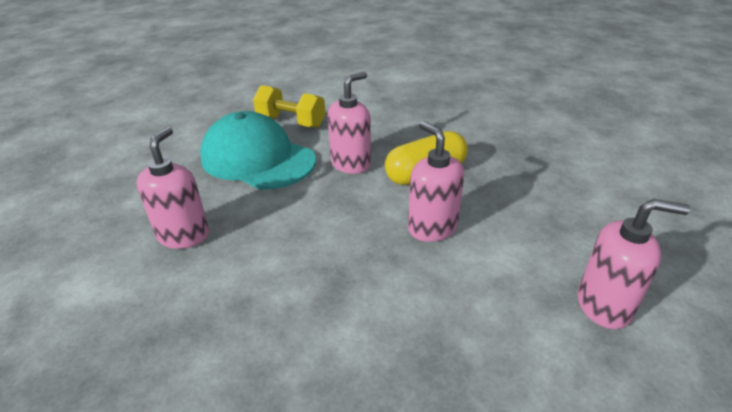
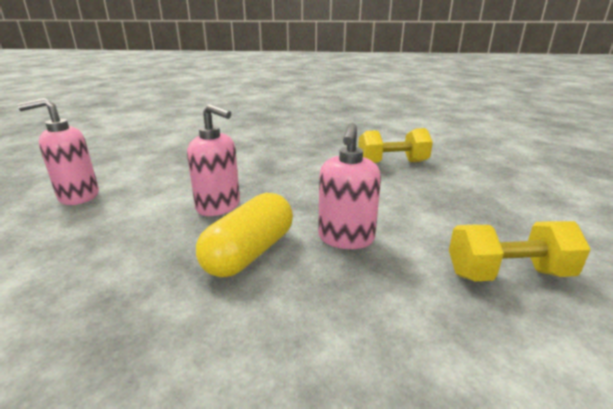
camera: 150 degrees right, 10 degrees down
pink soap dispenser [136,127,209,249] -> yellow dumbbell [358,128,433,164]
turquoise cap [200,111,316,189] -> none

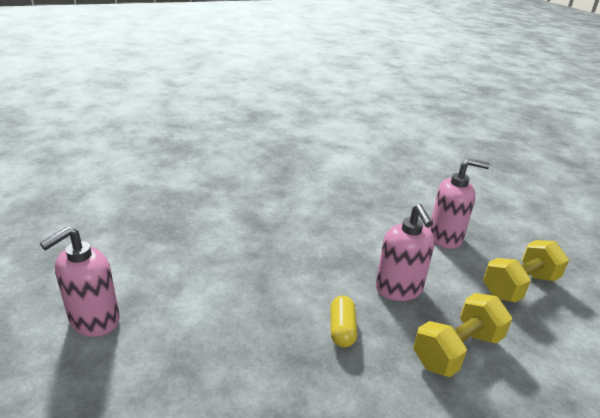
camera: 30 degrees left, 5 degrees up
pink soap dispenser [187,104,240,216] -> pink soap dispenser moved to [429,158,490,249]
yellow capsule [196,193,293,277] -> yellow capsule [331,296,357,348], size x0.56
yellow dumbbell [358,128,433,164] -> yellow dumbbell moved to [413,293,512,377]

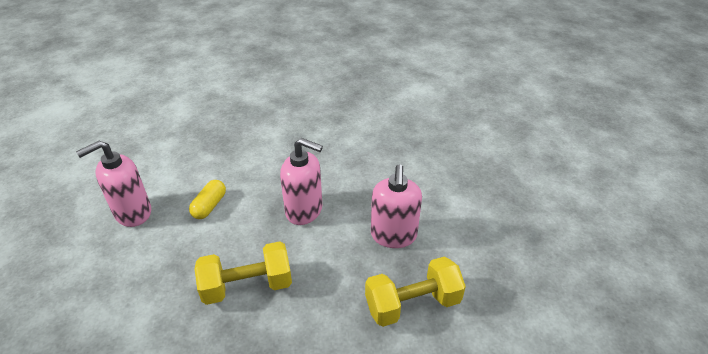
camera: 20 degrees right, 10 degrees up
yellow capsule [331,296,357,348] -> yellow capsule moved to [189,180,226,219]
pink soap dispenser [429,158,490,249] -> pink soap dispenser moved to [280,138,323,225]
yellow dumbbell [483,240,569,302] -> yellow dumbbell moved to [195,241,292,305]

